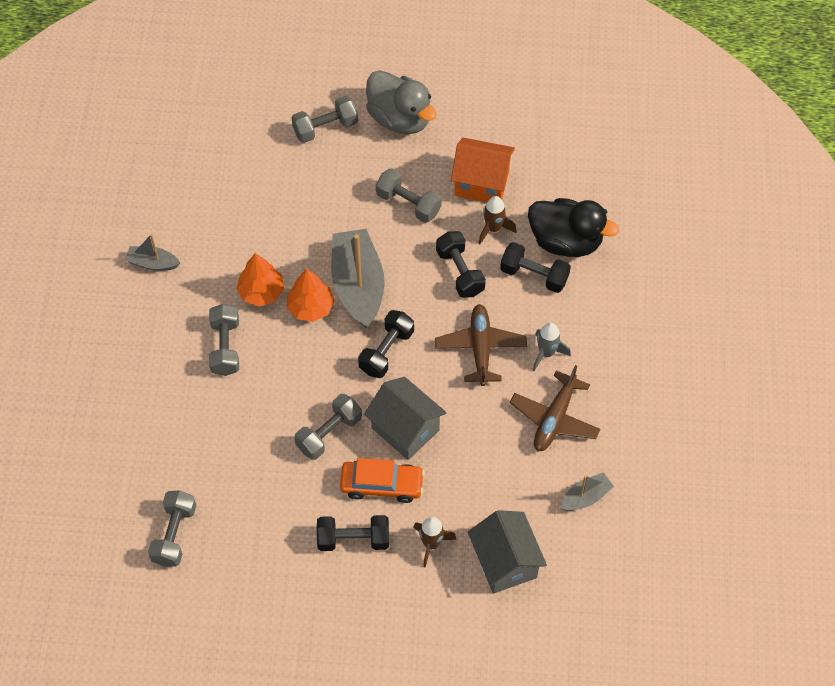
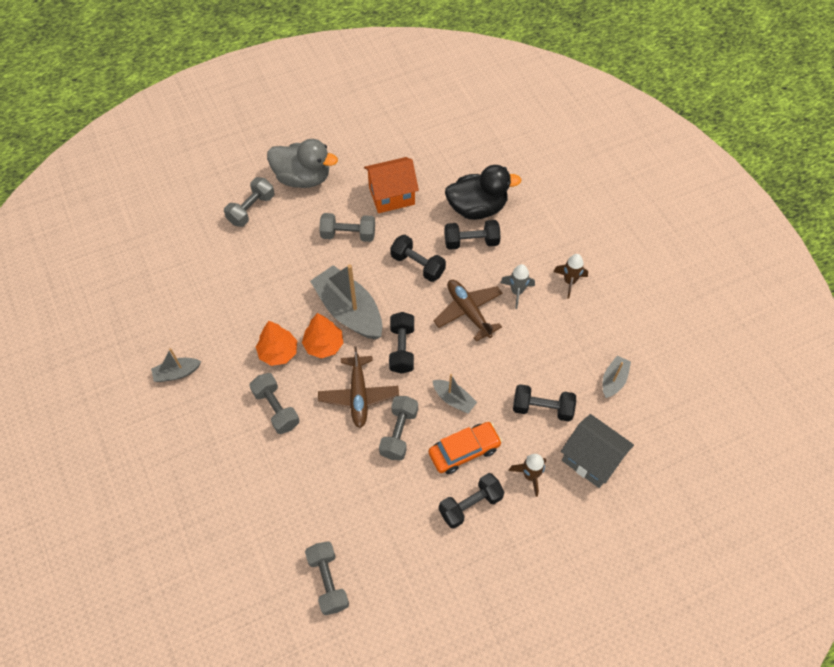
camera: 30 degrees left, 0 degrees up
grey house [364,377,447,460] -> grey boat [432,374,477,414]
brown rocket [478,196,517,244] -> brown rocket moved to [554,254,588,299]
brown plane [510,365,601,451] -> brown plane moved to [318,346,399,428]
none -> black dumbbell [513,384,576,421]

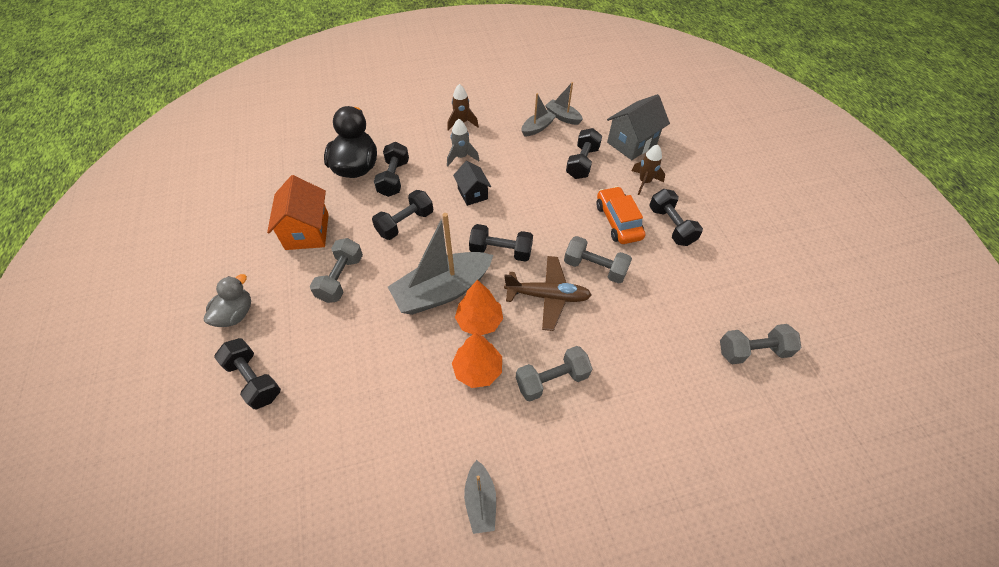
camera: 80 degrees left, 5 degrees down
grey dumbbell [224,177,274,227] -> black dumbbell [214,338,281,410]
grey duck [267,139,338,188] -> grey duck [204,274,251,327], size x0.61
grey boat [432,374,477,414] -> grey boat moved to [522,93,556,137]
brown plane [433,280,503,342] -> black house [453,161,491,206]

